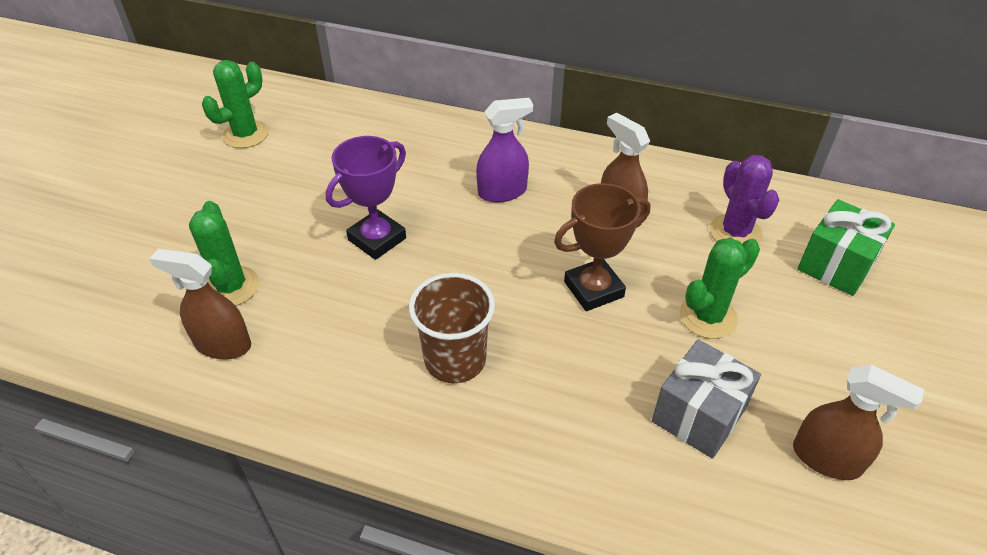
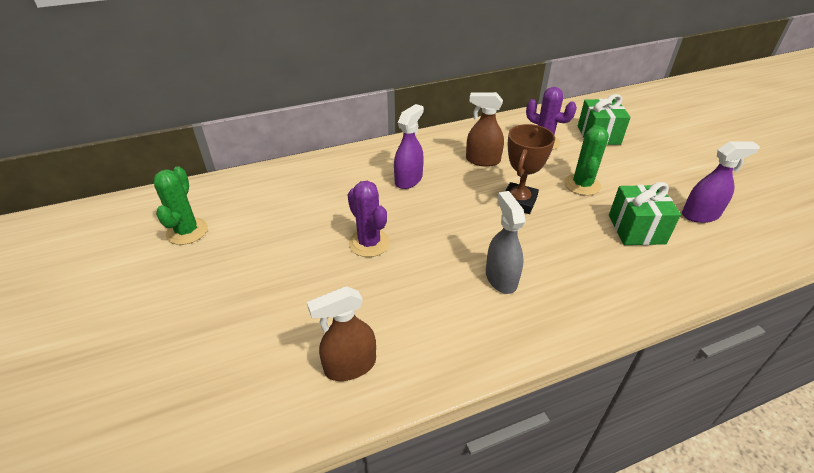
camera: 40 degrees left, 5 degrees down
green cactus [189,201,259,306] -> none
purple trophy [326,136,406,260] -> purple cactus [347,181,390,257]
brown cup [409,273,495,383] -> grey spray bottle [486,191,525,294]
grey gift [652,339,761,459] -> green gift [609,182,681,245]
brown spray bottle [793,365,924,480] -> purple spray bottle [682,142,760,223]

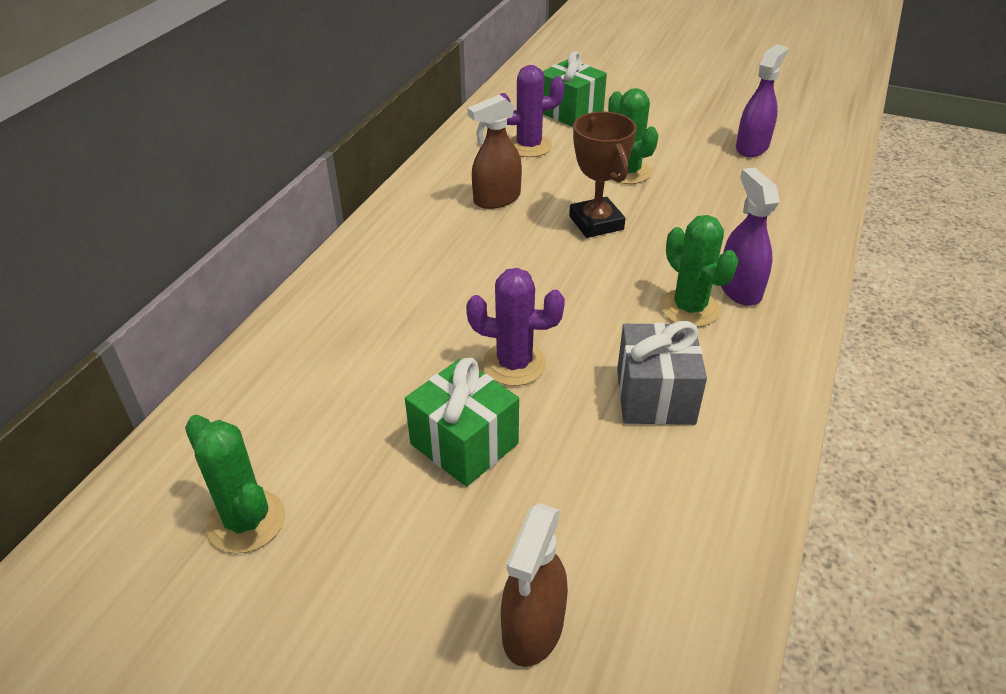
camera: 45 degrees left, 0 degrees up
brown spray bottle [307,286,376,381] -> brown spray bottle moved to [501,503,568,667]
purple spray bottle [394,104,424,189] -> purple spray bottle moved to [721,167,780,306]
grey spray bottle [486,191,525,294] -> green cactus [660,215,738,327]
green gift [609,182,681,245] -> green gift moved to [405,358,519,487]
none -> grey gift [617,321,707,425]

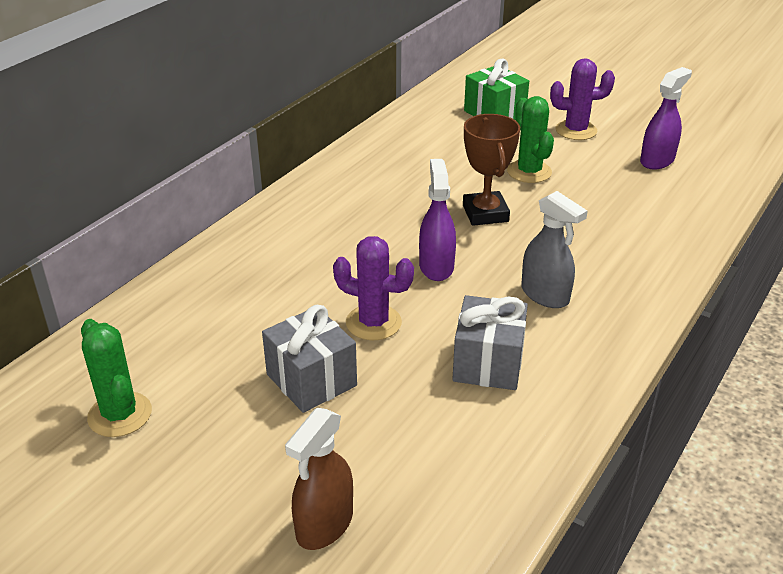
camera: 10 degrees right, 5 degrees down
green gift [405,358,519,487] -> grey gift [262,305,357,413]
brown spray bottle [468,94,522,209] -> none
purple cactus [500,65,565,157] -> purple cactus moved to [550,58,615,140]
green cactus [660,215,738,327] -> grey spray bottle [521,191,587,308]
purple spray bottle [721,167,780,306] -> purple spray bottle moved to [419,159,456,281]

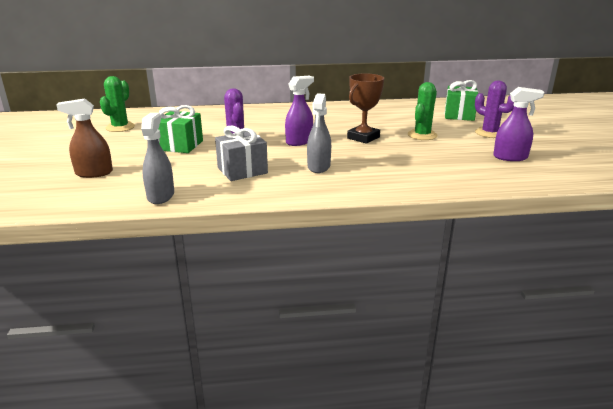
camera: 50 degrees right, 10 degrees down
grey gift [262,305,357,413] -> green gift [158,105,203,153]
none -> grey spray bottle [141,113,174,204]

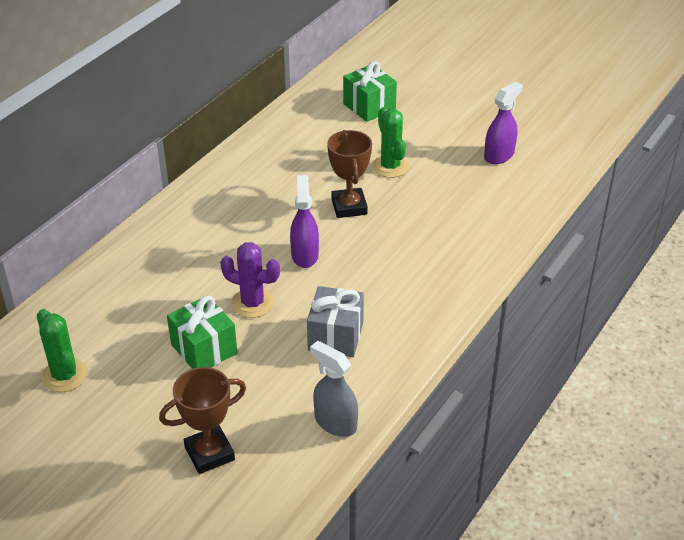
camera: 50 degrees left, 15 degrees up
brown spray bottle [56,98,113,178] -> brown trophy [159,367,246,474]
grey spray bottle [307,94,331,173] -> none
purple cactus [475,81,514,138] -> none

